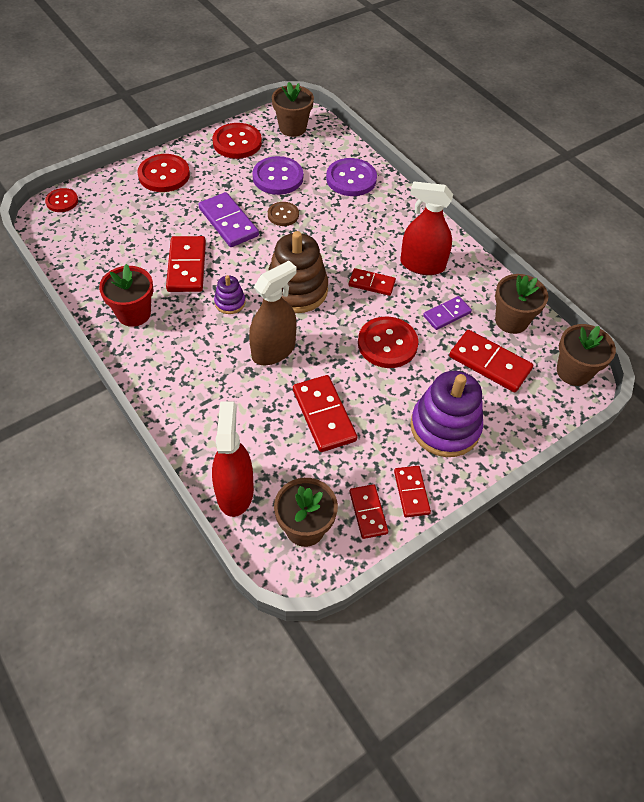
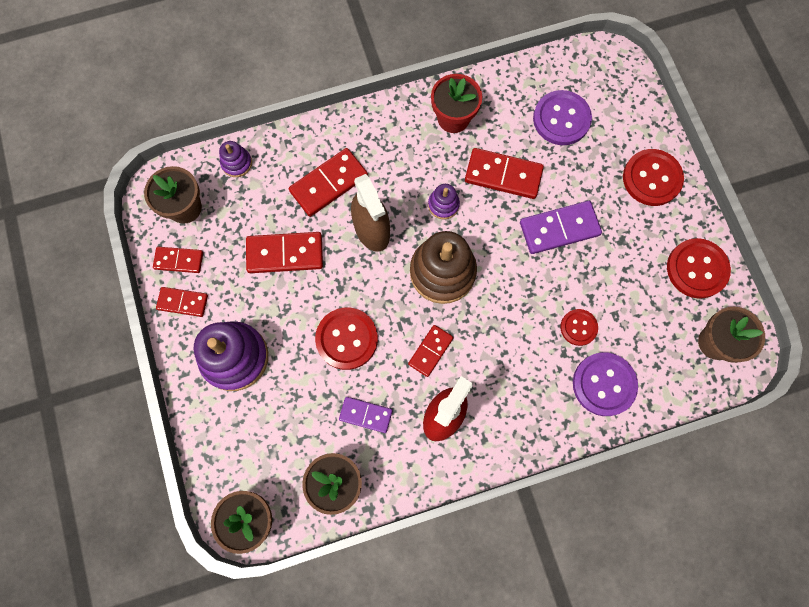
camera: 110 degrees right, 20 degrees up
red button [45,188,78,212] -> red button moved to [560,309,598,346]
red spray bottle [212,402,254,517] -> purple stacking toy [219,141,252,177]
purple button [252,156,303,195] -> purple button moved to [533,90,592,145]
brown button [268,202,299,226] -> none
purple domino [423,296,472,330] -> purple domino turned 60 degrees counterclockwise [339,397,393,433]
red domino [449,330,533,392] -> red domino moved to [289,148,368,217]

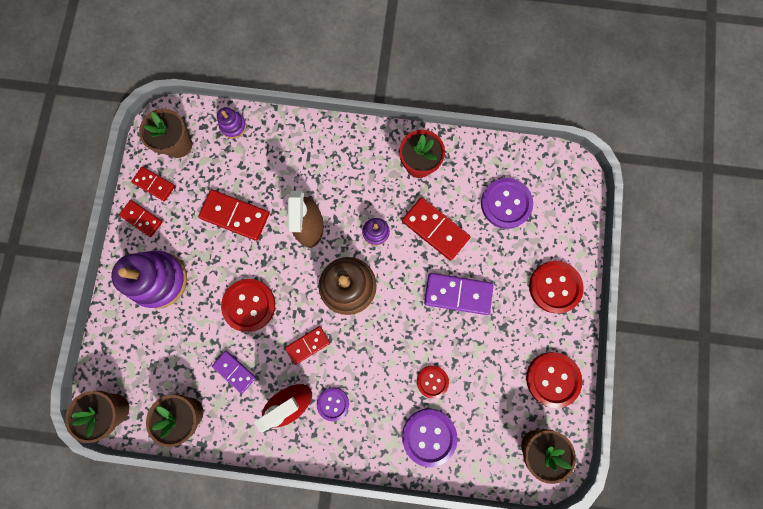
camera: 25 degrees right, 5 degrees up
red domino [289,148,368,217] -> none
none -> purple button [317,387,349,421]

